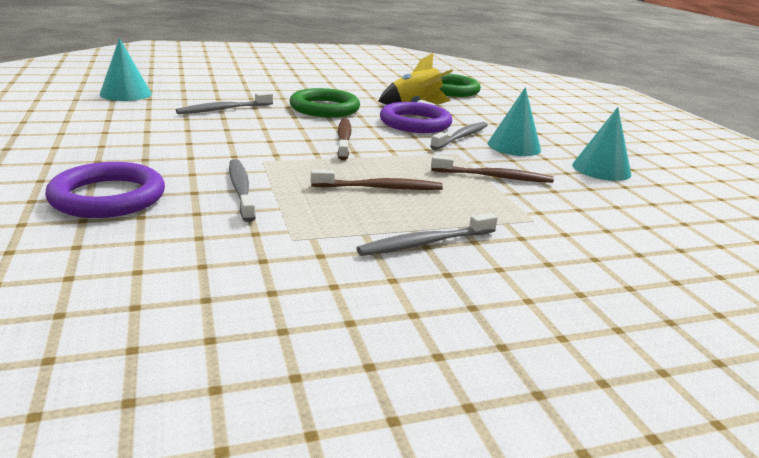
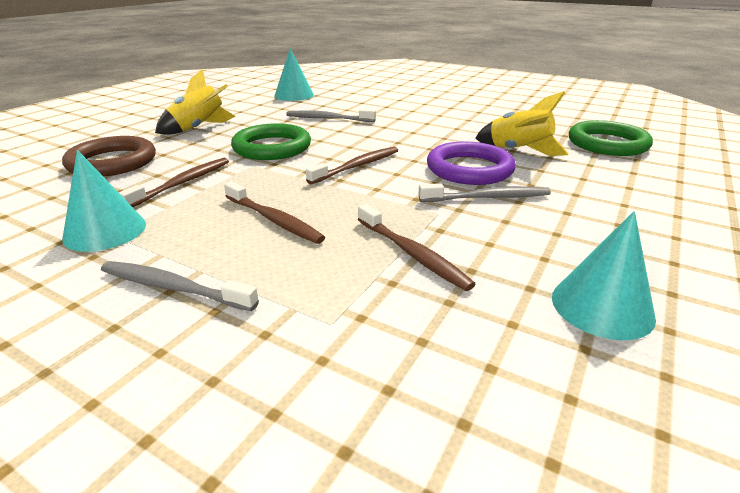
camera: 50 degrees right, 5 degrees up
purple ring [45,162,165,218] -> brown ring [62,136,156,177]
grey toothbrush [229,159,256,222] -> brown toothbrush [119,158,229,207]
green ring [290,88,360,117] -> green ring moved to [231,123,311,160]
turquoise cone [488,87,541,156] -> turquoise cone moved to [62,150,146,252]
none -> yellow rocket [155,69,236,135]

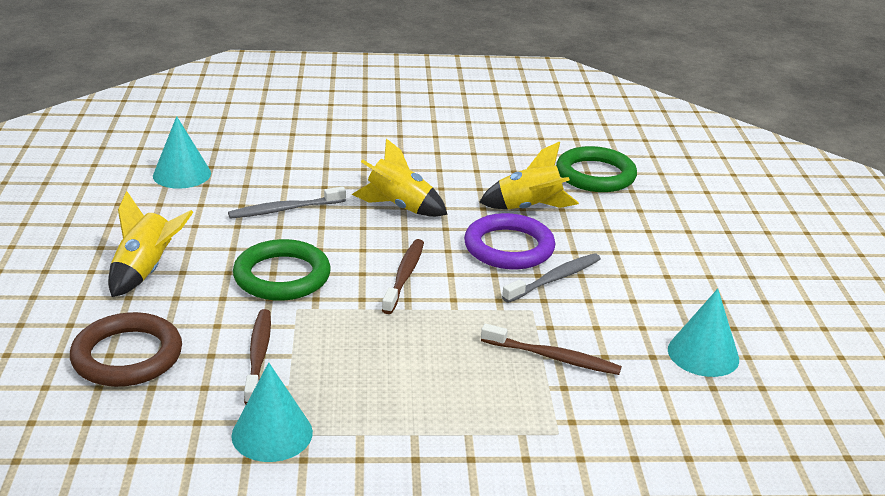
camera: 35 degrees left, 0 degrees up
grey toothbrush [101,261,259,311] -> none
brown toothbrush [224,181,325,244] -> none
none -> yellow rocket [352,138,448,217]

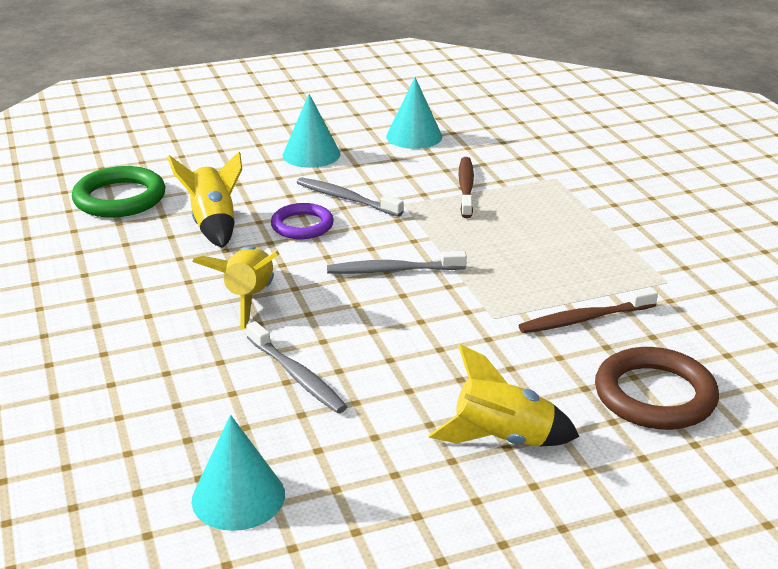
camera: 105 degrees left, 0 degrees up
turquoise cone [231,362,313,462] -> turquoise cone moved to [283,94,341,168]
green ring [233,239,331,301] -> none
brown toothbrush [382,239,424,314] -> grey toothbrush [327,251,467,274]
purple ring [464,213,555,269] -> purple ring [271,203,334,239], size x0.66

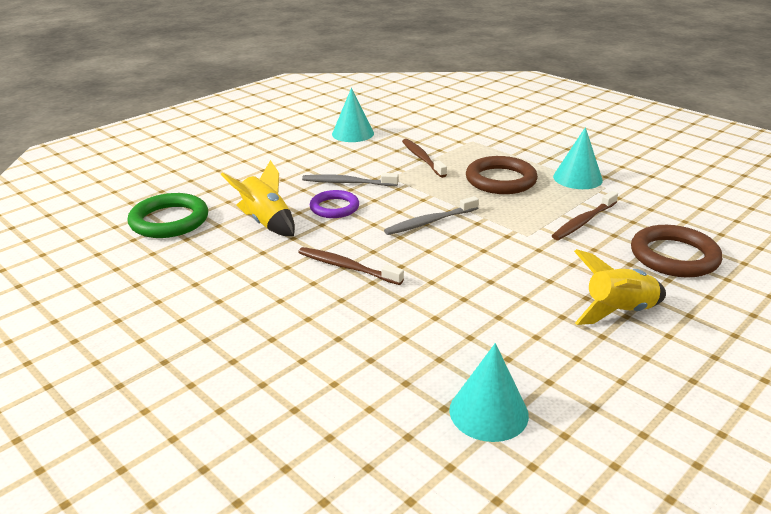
camera: 25 degrees left, 0 degrees up
yellow rocket [192,246,279,329] -> brown toothbrush [298,247,404,285]
grey toothbrush [246,321,348,413] -> none
turquoise cone [283,94,341,168] -> turquoise cone moved to [553,127,603,189]
none -> brown ring [466,156,538,194]

